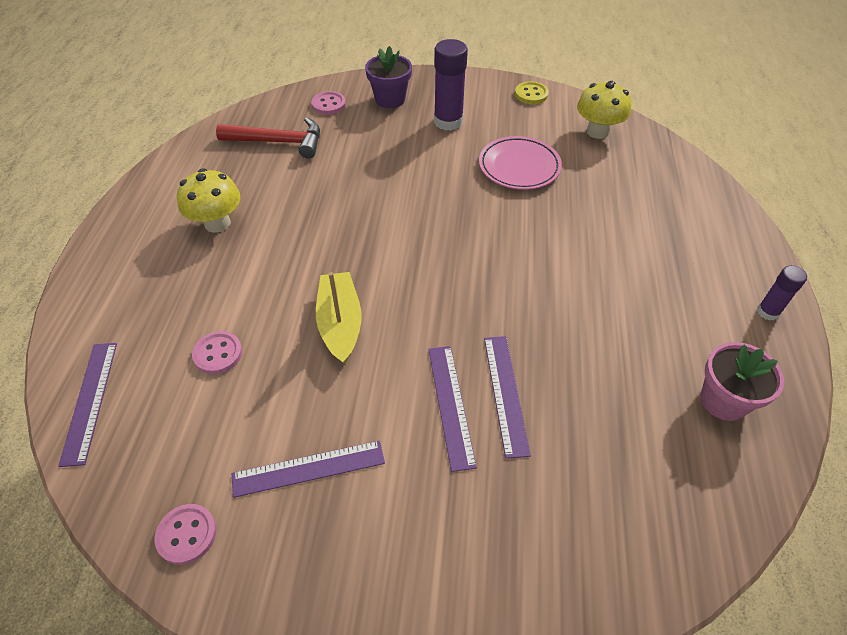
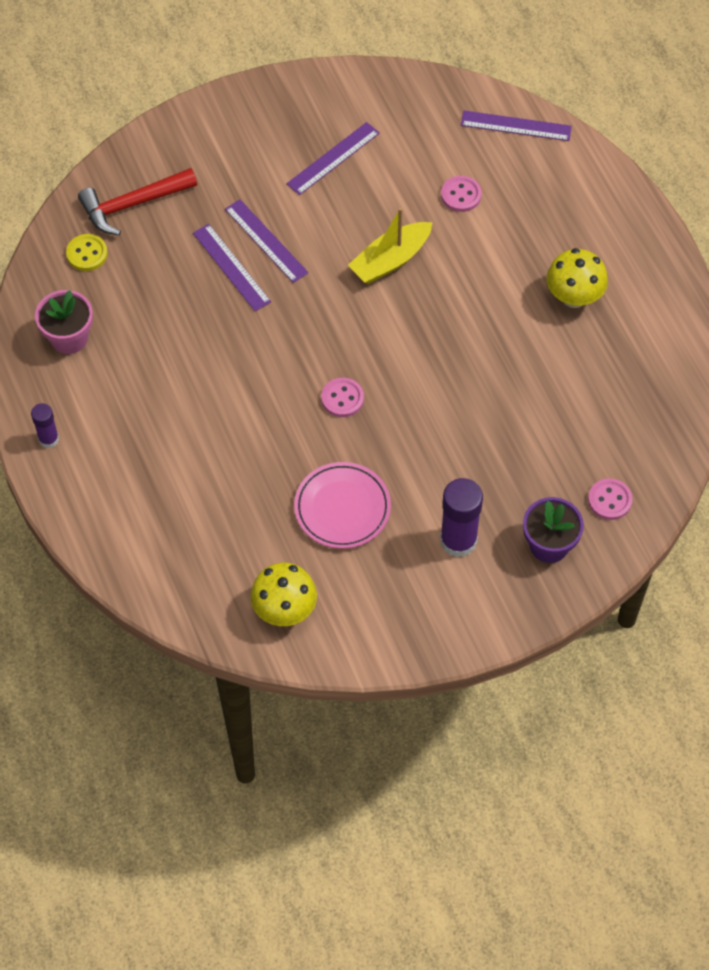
camera: 150 degrees right, 10 degrees up
purple ruler [58,343,117,467] -> purple ruler turned 45 degrees counterclockwise [461,110,572,141]
pink button [155,504,216,565] -> pink button moved to [321,378,364,417]
red hammer [216,117,320,159] -> red hammer moved to [78,168,197,236]
yellow boat [316,272,362,364] -> yellow boat turned 90 degrees clockwise [348,208,433,284]
yellow button [515,81,549,104] -> yellow button moved to [66,234,108,271]

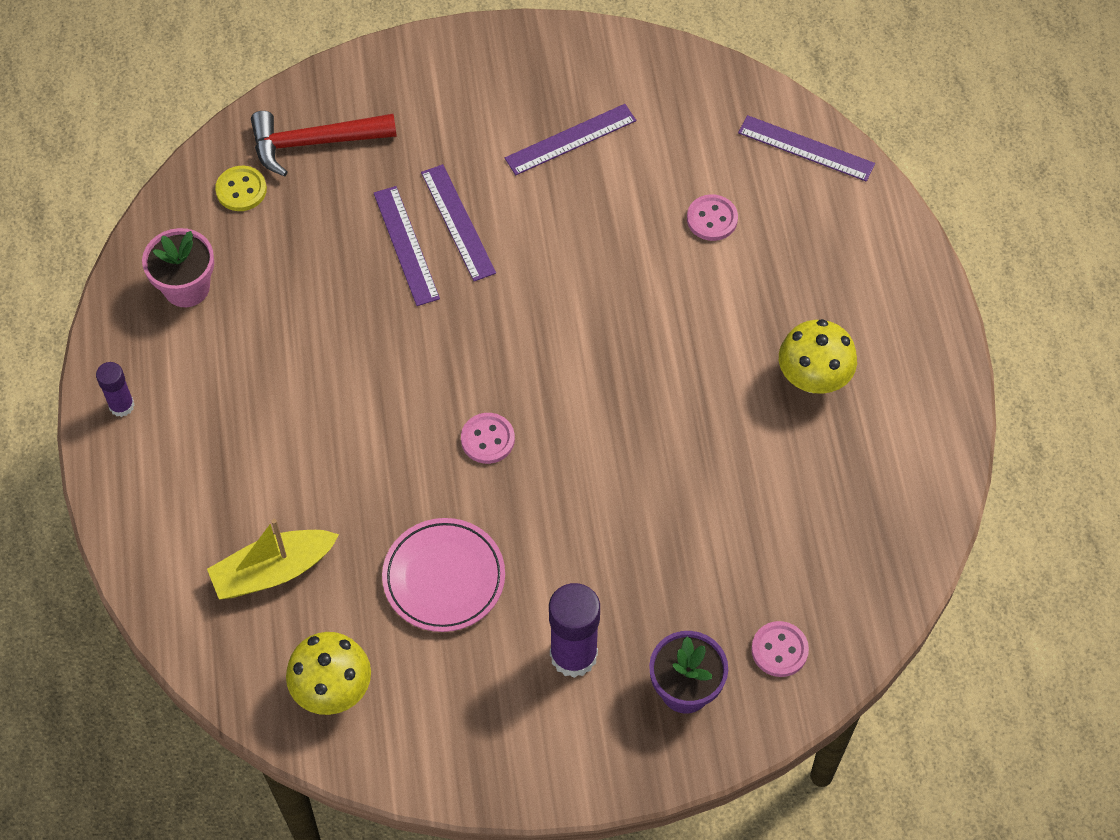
camera: 15 degrees right, 0 degrees up
yellow boat [348,208,433,284] -> yellow boat moved to [207,519,339,599]

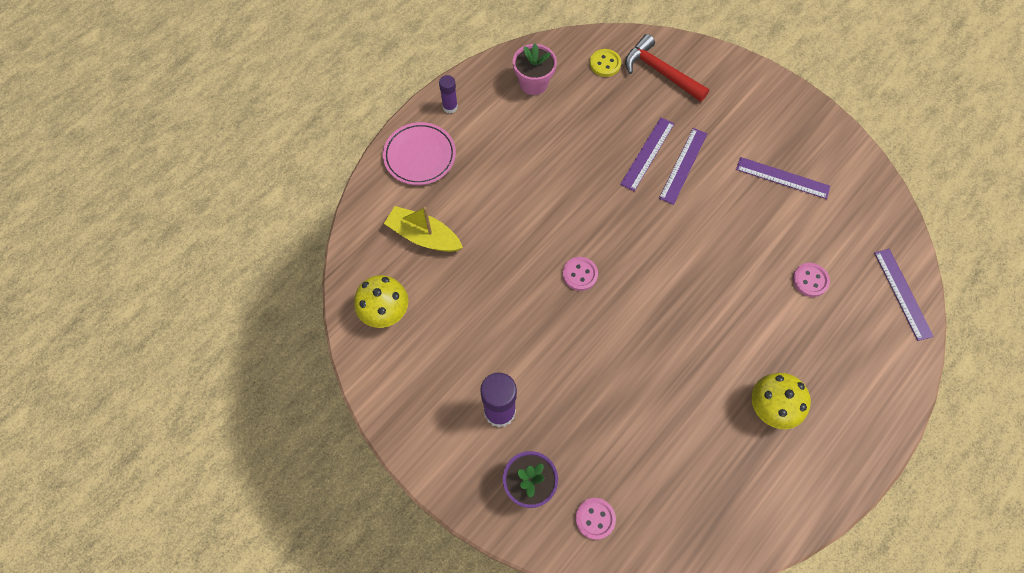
camera: 50 degrees right, 5 degrees up
pink plate [382,518,505,632] -> pink plate moved to [383,122,456,185]

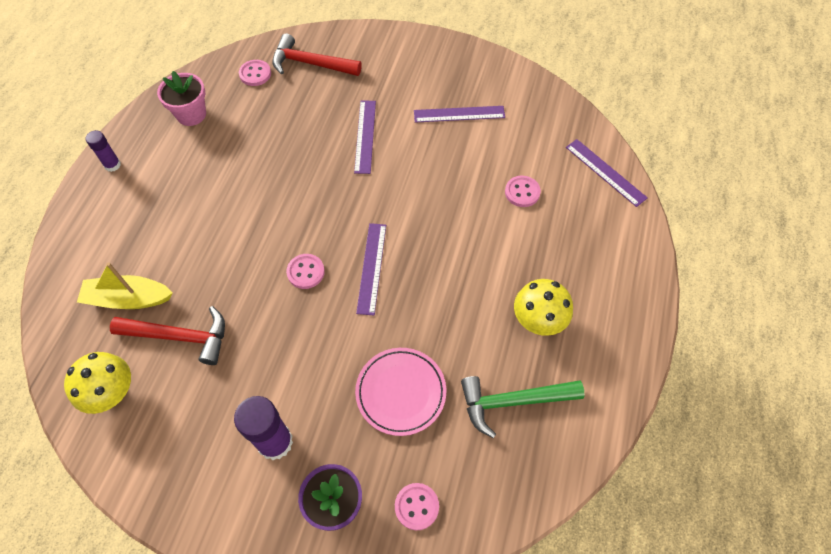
camera: 25 degrees left, 5 degrees down
pink plate [383,122,456,185] -> pink plate moved to [355,348,446,436]
yellow button [590,49,621,77] -> pink button [239,60,271,86]
purple ruler [620,117,674,191] -> purple ruler moved to [356,223,386,316]
none -> red hammer [110,306,225,365]
none -> green hammer [461,376,585,438]

